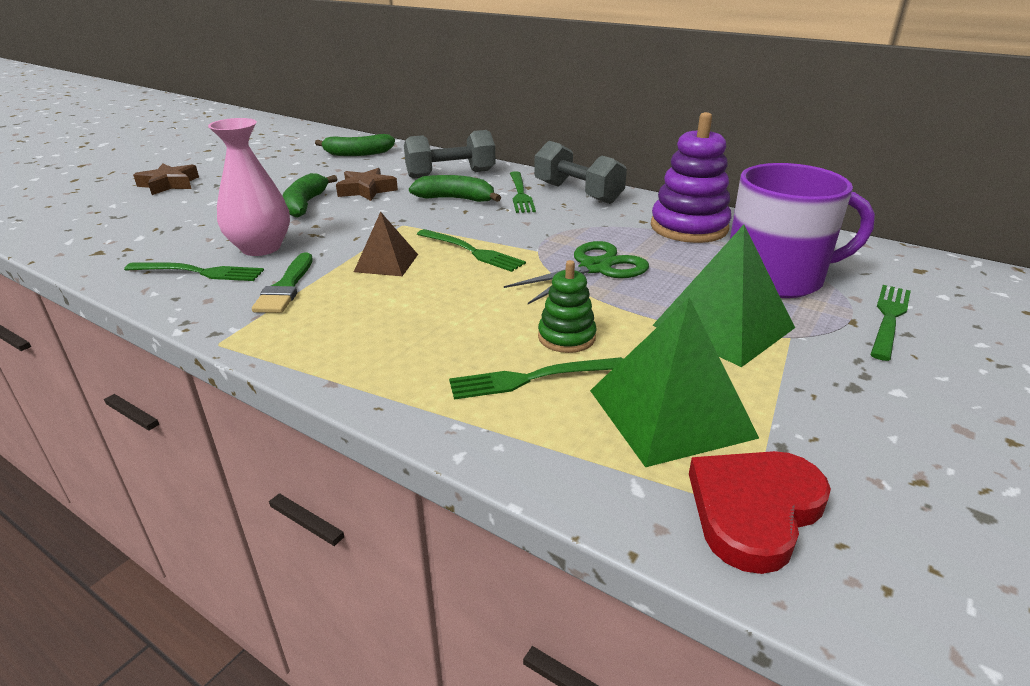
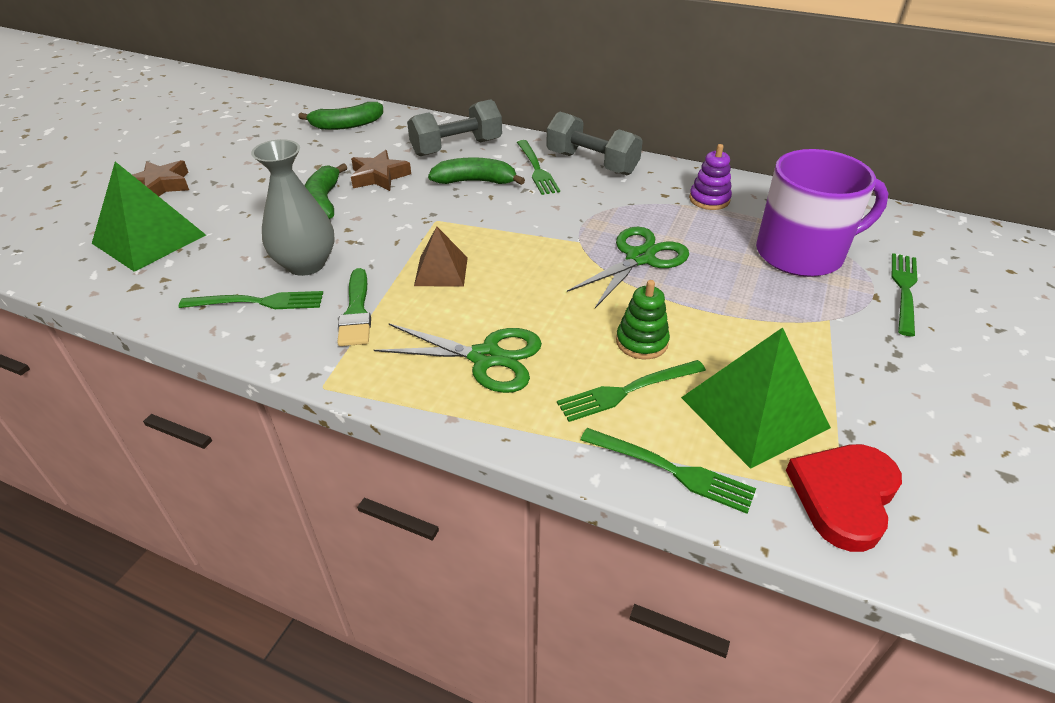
camera: 10 degrees left, 10 degrees up
pink vase [208,118,290,256] -> grey vase [251,139,335,276]
green fork [417,229,526,272] -> green fork moved to [581,428,756,514]
purple stacking toy [651,112,731,243] -> purple stacking toy [689,144,732,210], size x0.56
green pyramid [652,225,795,367] -> green pyramid moved to [92,162,206,272]
none -> green scissors [374,323,542,393]

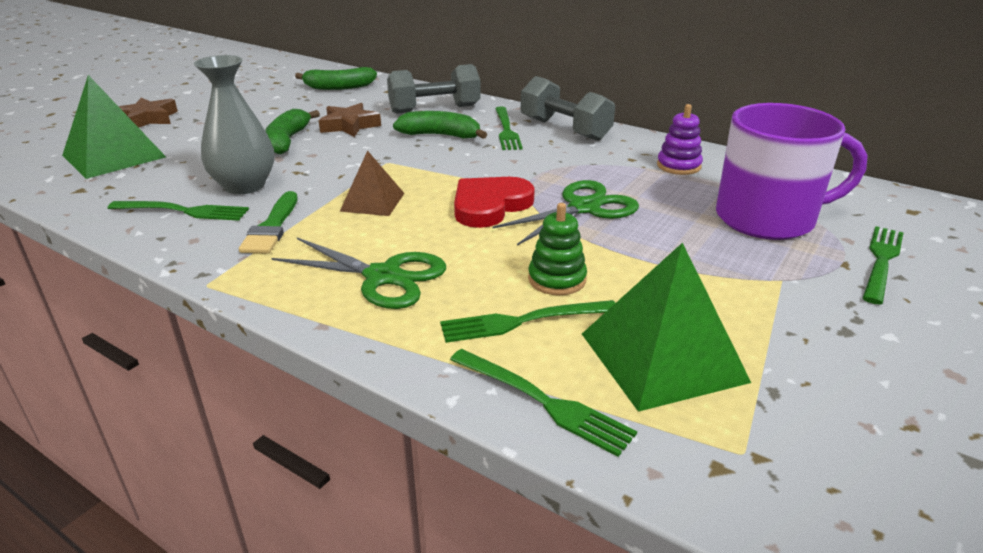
camera: 10 degrees right, 10 degrees down
red heart [786,444,902,552] -> red heart moved to [454,177,535,228]

